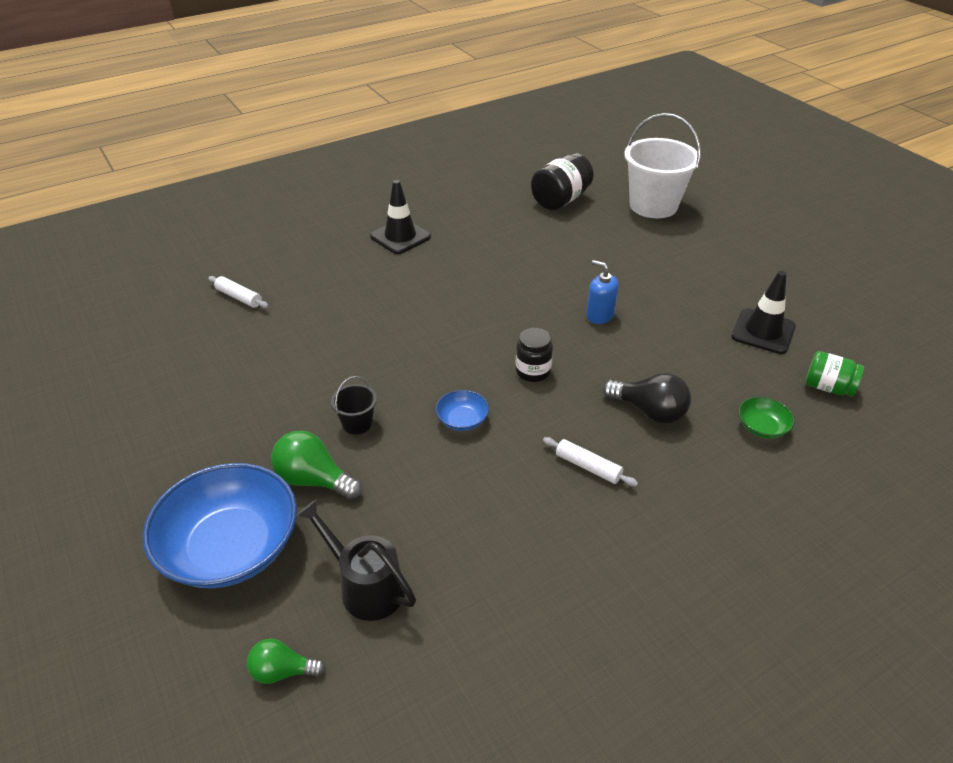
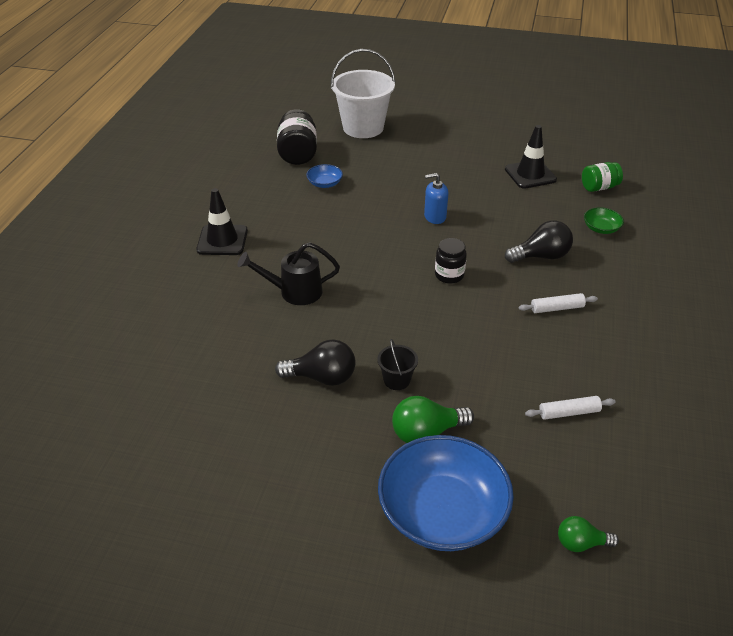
camera: 45 degrees left, 0 degrees up
white rolling pin [208,276,269,308] -> white rolling pin moved to [525,396,616,420]
green light bulb [247,639,326,684] -> green light bulb turned 45 degrees clockwise [558,516,619,552]
black watering can [296,499,416,621] -> black watering can moved to [237,242,340,305]
blue bowl [436,390,489,431] -> blue bowl moved to [306,164,343,188]
none -> black light bulb [275,340,356,386]

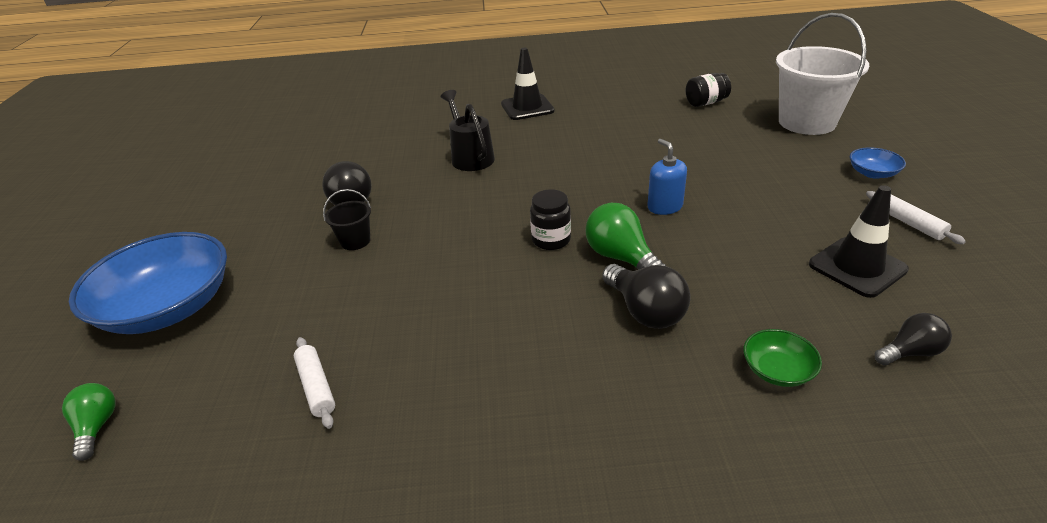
camera: 75 degrees right, 5 degrees down
black jar [277,109,317,165] -> black jar [686,73,731,107], size x0.64
blue bowl [306,164,343,188] -> blue bowl moved to [850,148,906,179]
green light bulb [392,396,474,443] -> green light bulb moved to [585,203,666,269]
white rolling pin [519,293,598,313] -> white rolling pin moved to [866,191,966,244]
green jar [582,162,623,192] -> black light bulb [875,313,952,365]

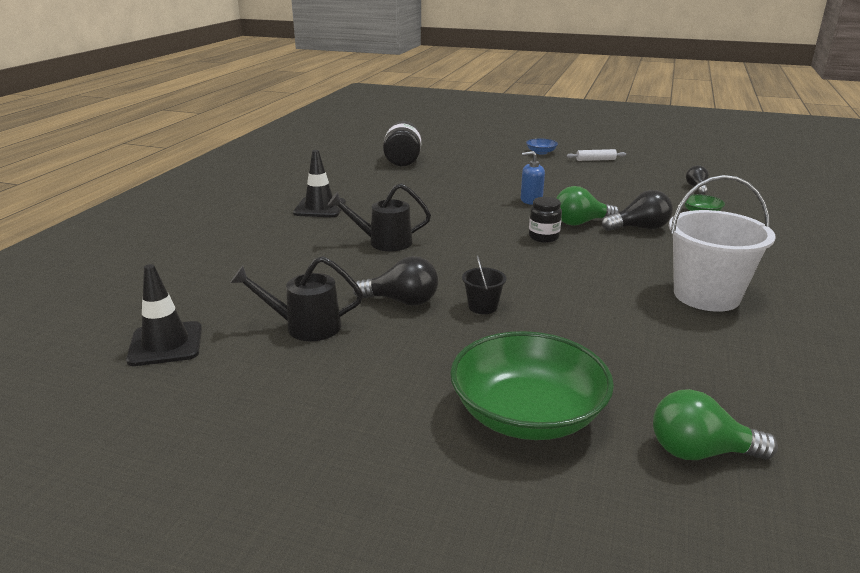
camera: 70 degrees left, 10 degrees down
green light bulb [62,383,116,461] -> green light bulb [653,389,778,460], size x1.58
blue bowl [69,232,227,334] -> green bowl [450,331,614,440]
white rolling pin [294,337,335,429] -> none
black jar [686,73,731,107] -> black jar [383,121,421,166], size x1.57
white bucket [776,13,869,135] -> white bucket moved to [669,175,776,312]
black traffic cone [809,185,909,298] -> black traffic cone moved to [126,264,202,366]
none -> black watering can [230,256,363,341]

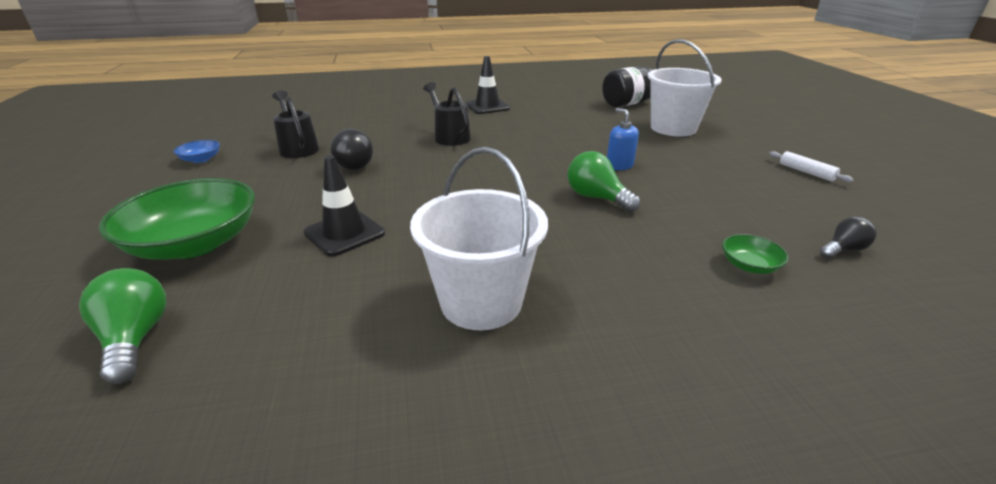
camera: 60 degrees right, 5 degrees up
black traffic cone [126,264,202,366] -> black traffic cone moved to [303,155,385,257]
black bucket [462,255,506,314] -> none
blue bowl [526,139,558,155] -> blue bowl moved to [173,140,220,163]
black jar [529,197,562,243] -> none
black light bulb [602,190,673,231] -> none
none -> white bucket [648,39,722,137]

